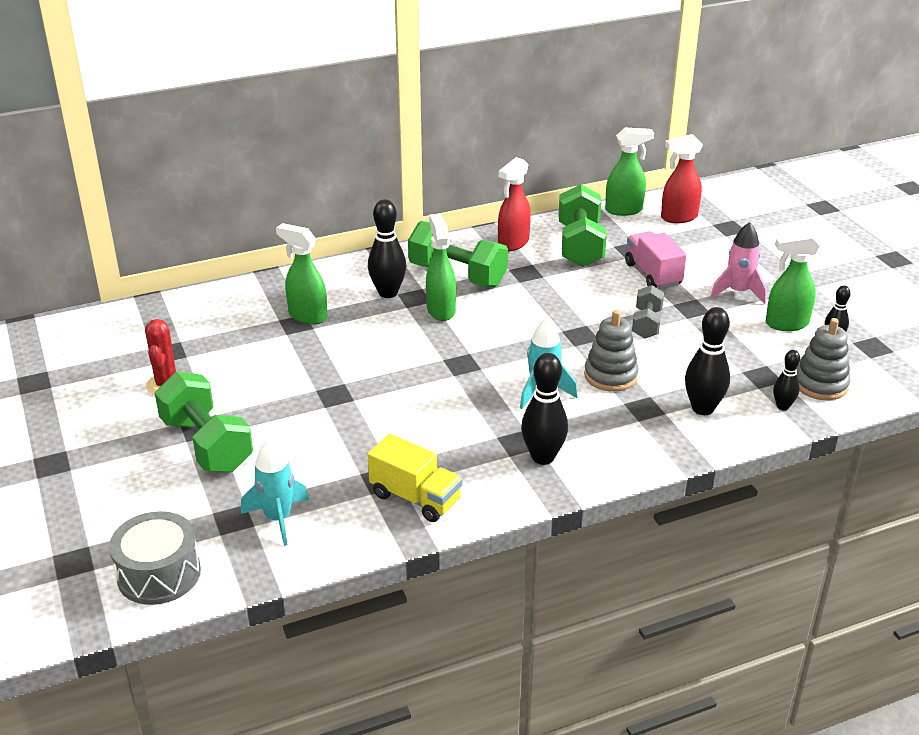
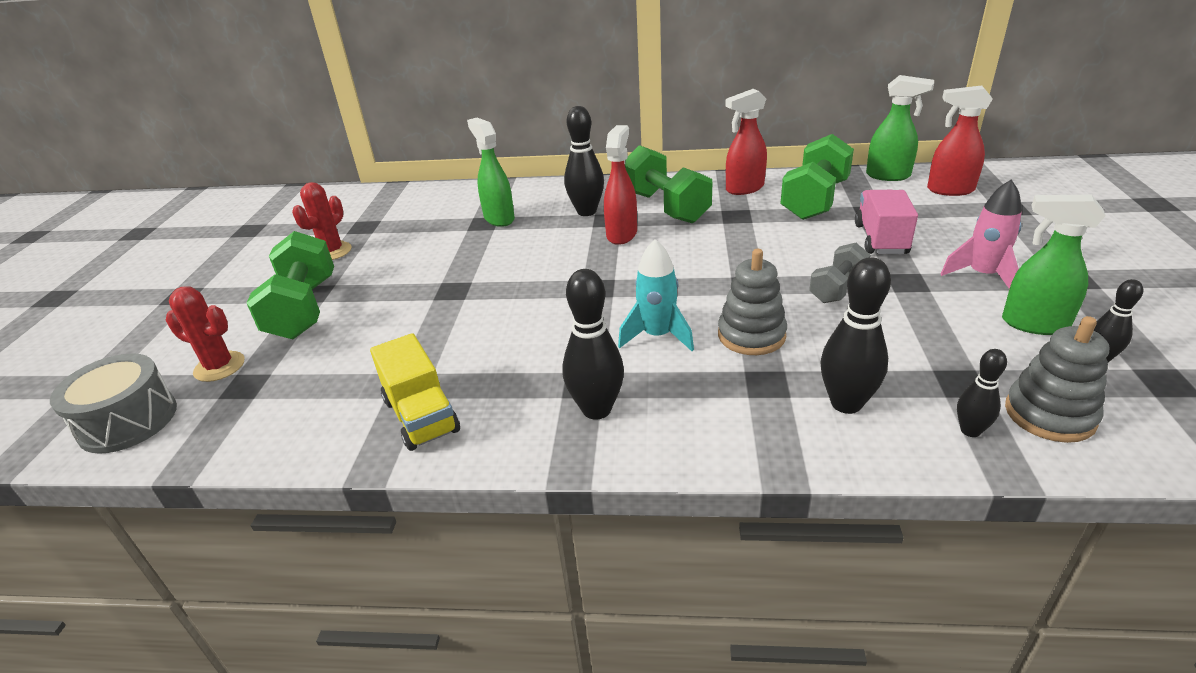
camera: 30 degrees right, 0 degrees up
turquoise rocket [241,440,309,546] -> none
green spray bottle [426,214,456,321] -> red spray bottle [604,125,637,245]
none -> red cactus [166,286,245,382]

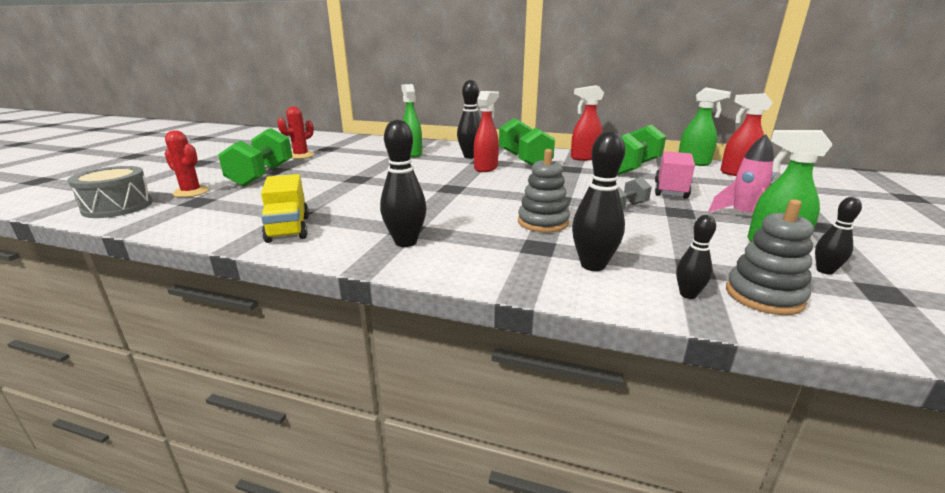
camera: 10 degrees right, 10 degrees down
turquoise rocket [618,239,694,351] -> none

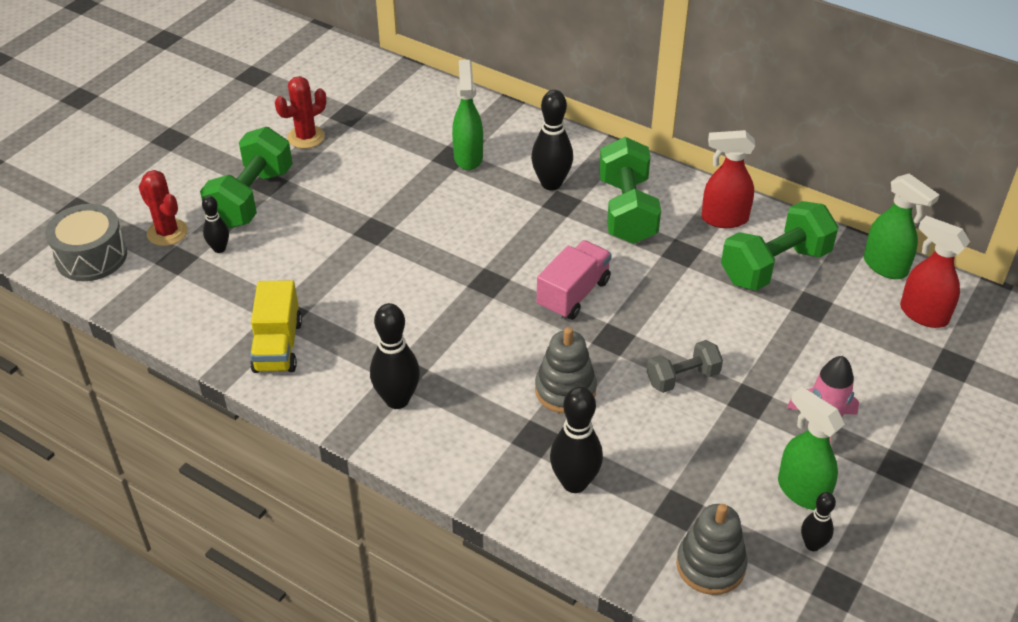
camera: 15 degrees right, 20 degrees up
red spray bottle [474,91,499,172] -> none
pink truck [655,151,695,199] -> pink truck moved to [537,240,612,320]
black bowling pin [676,215,716,299] -> black bowling pin moved to [202,196,229,253]

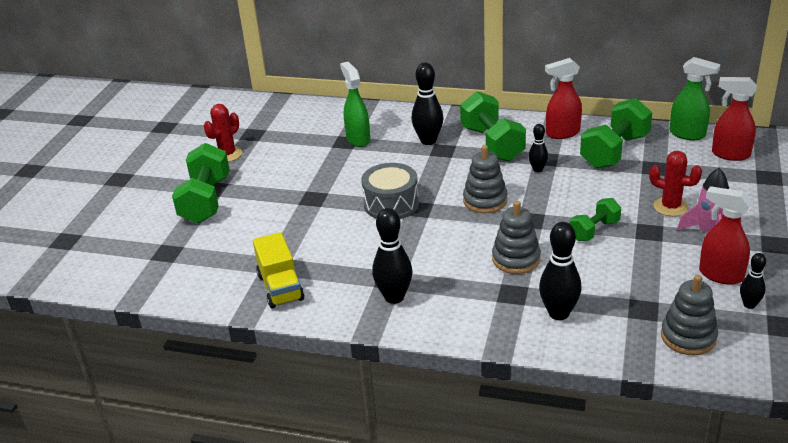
camera: 15 degrees left, 10 degrees down
grey drum [45,204,127,281] -> grey drum moved to [361,163,419,219]
red cactus [138,170,188,246] -> red cactus moved to [649,151,702,216]
black bowling pin [202,196,229,253] -> black bowling pin moved to [529,124,548,172]
pink truck [537,240,612,320] -> grey stacking toy [463,145,507,213]
grey dumbbell [647,340,723,393] -> green dumbbell [570,198,621,241]
green spray bottle [778,387,845,510] -> red spray bottle [699,186,752,285]

